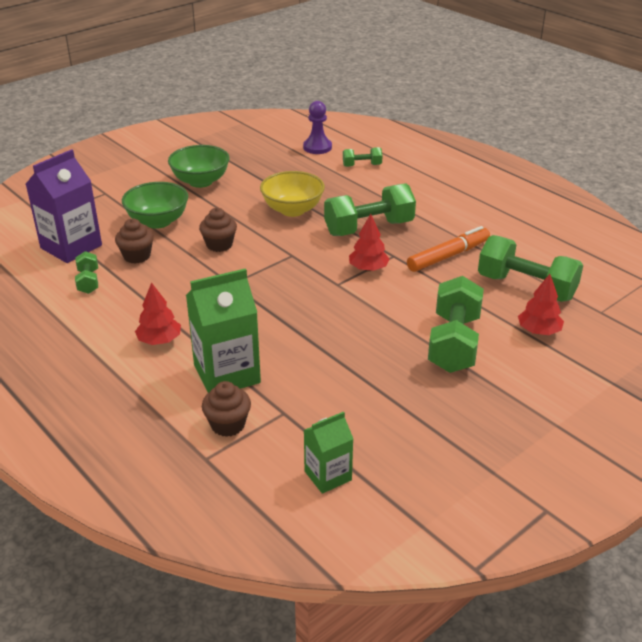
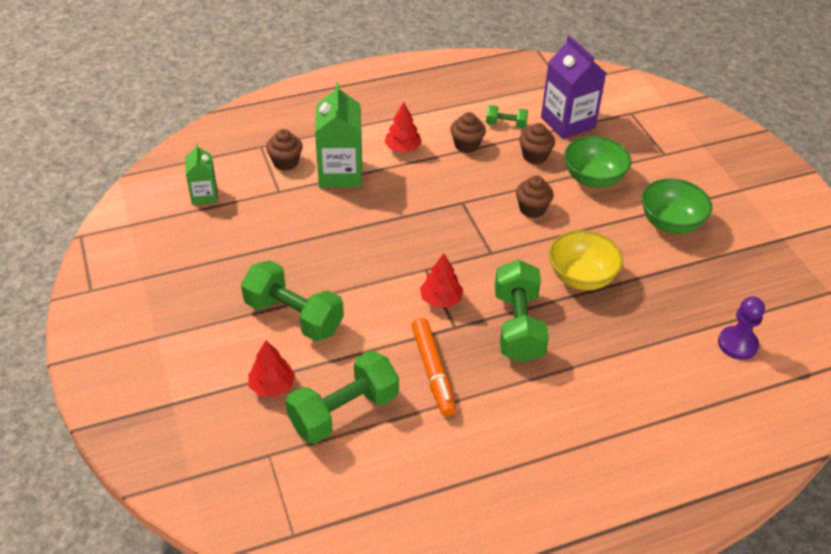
camera: 110 degrees right, 10 degrees up
green dumbbell [343,147,383,167] -> none
none -> brown cupcake [450,112,486,153]

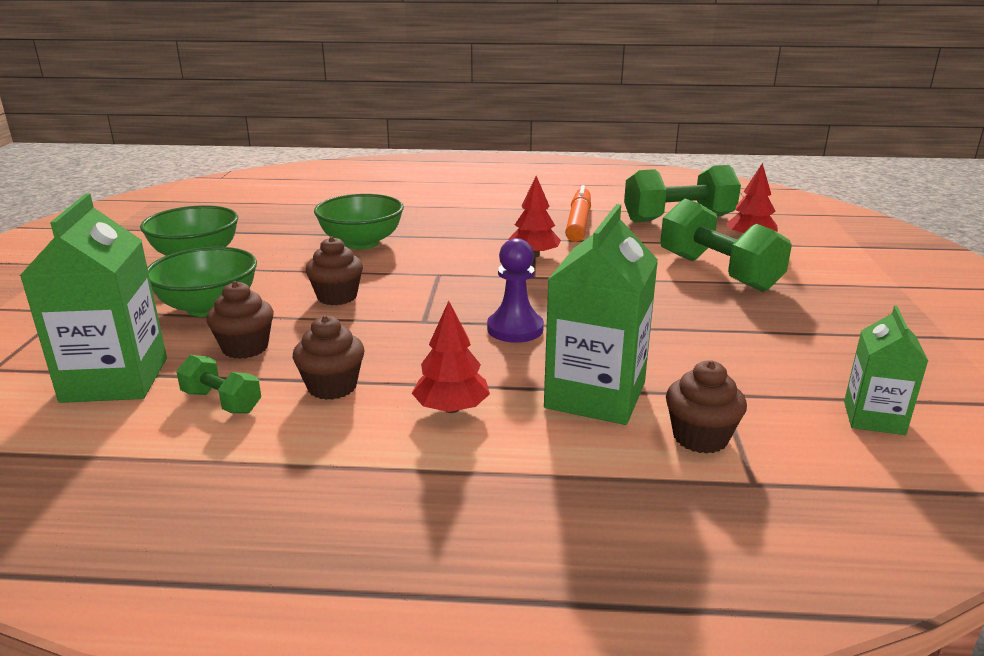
camera: 155 degrees left, 20 degrees down
green dumbbell [495,260,549,363] -> none
purple carton [541,35,606,139] -> green carton [20,194,167,403]
yellow bowl [549,230,623,290] -> green bowl [314,194,404,249]
purple pawn [718,297,765,360] -> purple pawn moved to [487,238,544,343]

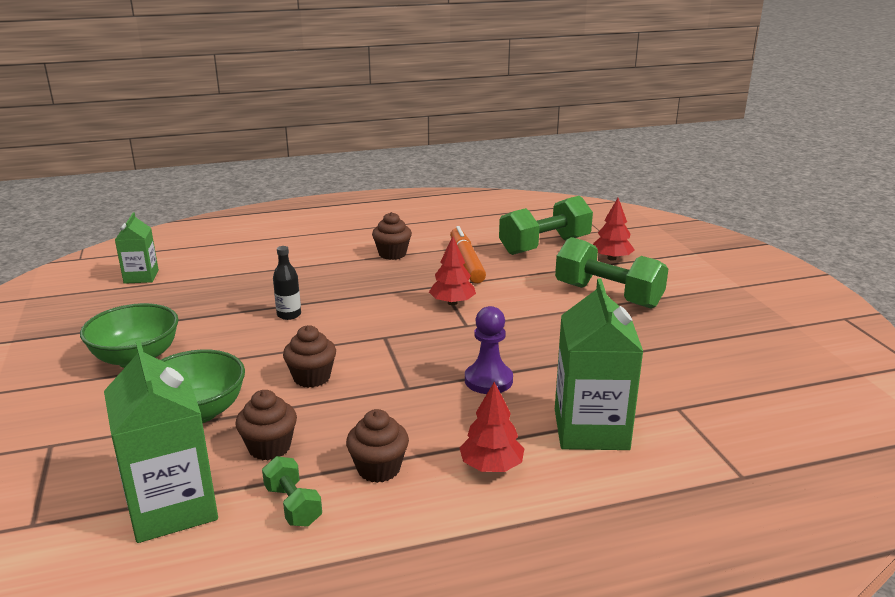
camera: 20 degrees left, 0 degrees up
green dumbbell [176,355,261,414] -> green dumbbell turned 45 degrees clockwise [262,456,322,527]
green bowl [314,194,404,249] -> black bottle [273,246,301,320]
brown cupcake [666,360,747,454] -> brown cupcake moved to [372,212,412,260]
green carton [844,306,928,435] -> green carton moved to [115,212,159,284]

